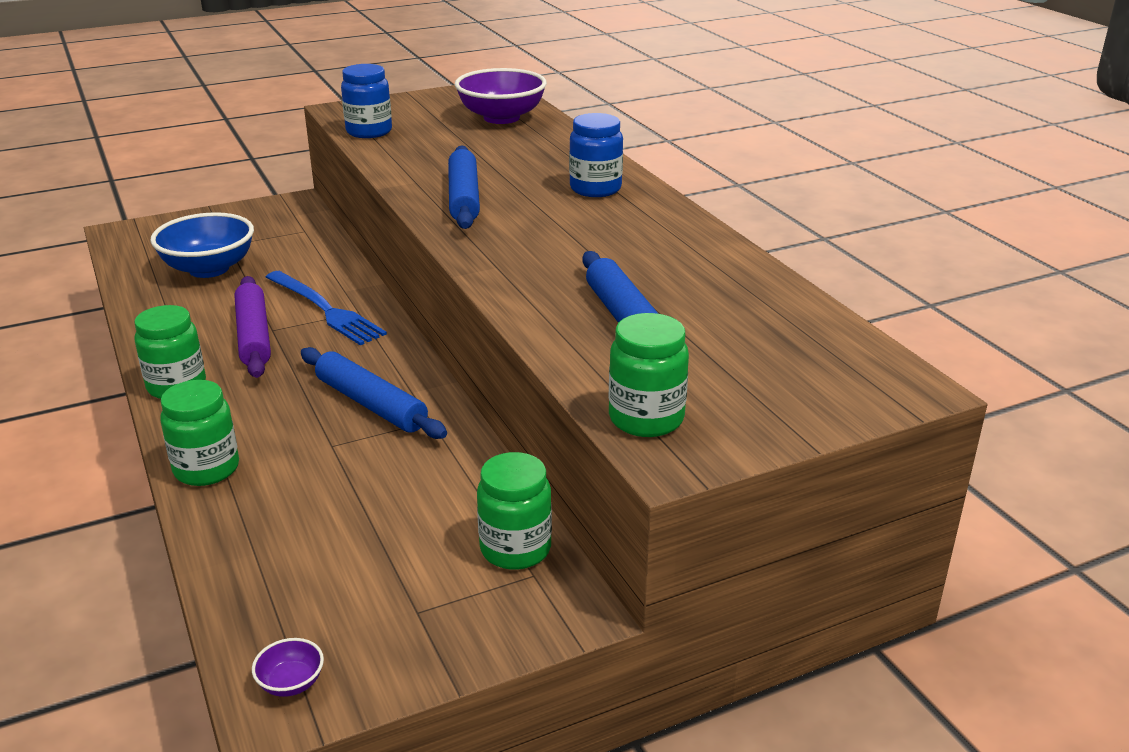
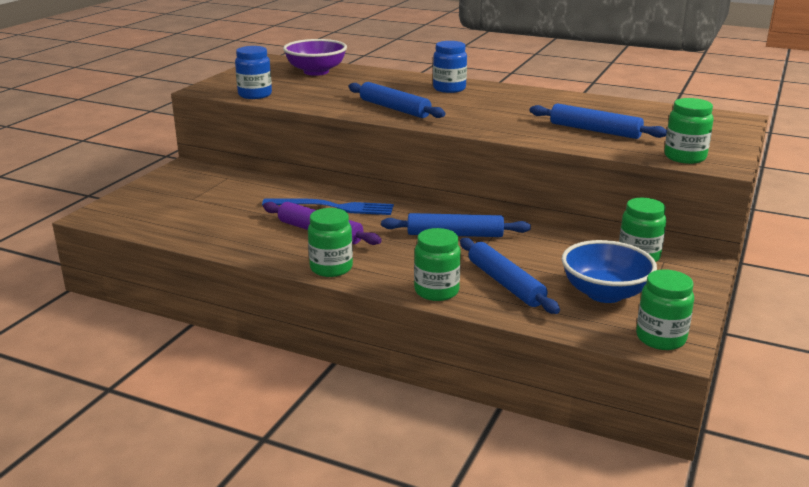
camera: 40 degrees left, 5 degrees down
blue bowl [150,212,254,278] -> blue bowl moved to [561,240,657,303]
purple bowl [252,638,324,697] -> green jar [636,269,694,350]
none -> blue rolling pin [460,238,560,314]

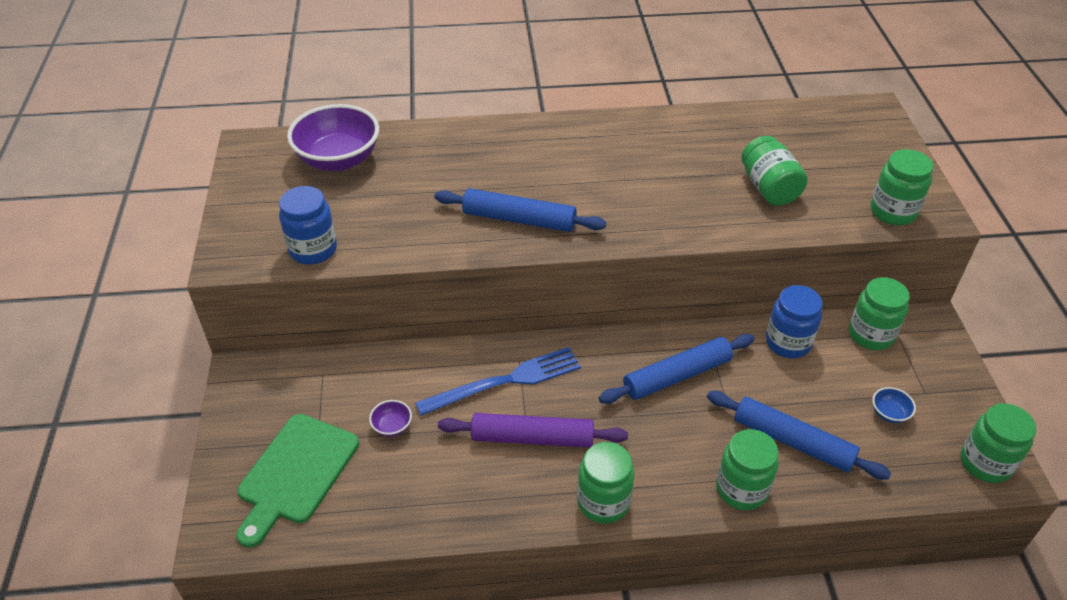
camera: 30 degrees left, 20 degrees up
blue jar [433,41,467,93] -> blue jar moved to [766,285,823,358]
blue rolling pin [530,103,667,139] -> green jar [742,136,808,206]
blue bowl [561,240,657,303] -> blue bowl [872,387,916,423], size x0.42
none -> green cutting board [236,414,359,548]
none -> purple bowl [369,400,412,437]

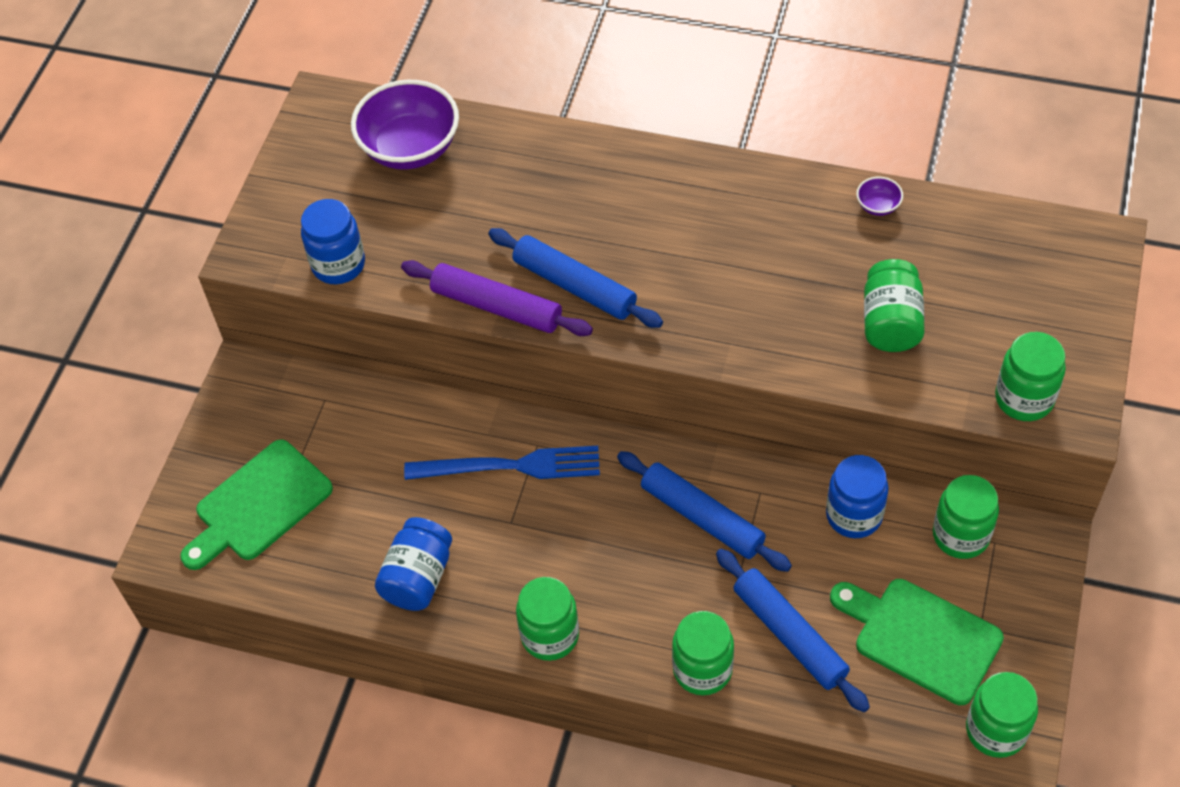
camera: 25 degrees right, 10 degrees up
purple bowl [369,400,412,437] -> purple bowl moved to [856,176,903,216]
purple rolling pin [438,413,628,448] -> purple rolling pin moved to [401,260,593,336]
blue rolling pin [599,334,754,404] -> blue rolling pin turned 45 degrees clockwise [617,451,792,572]
blue bowl [872,387,916,423] -> green cutting board [830,579,1004,705]
none -> blue jar [375,517,452,611]

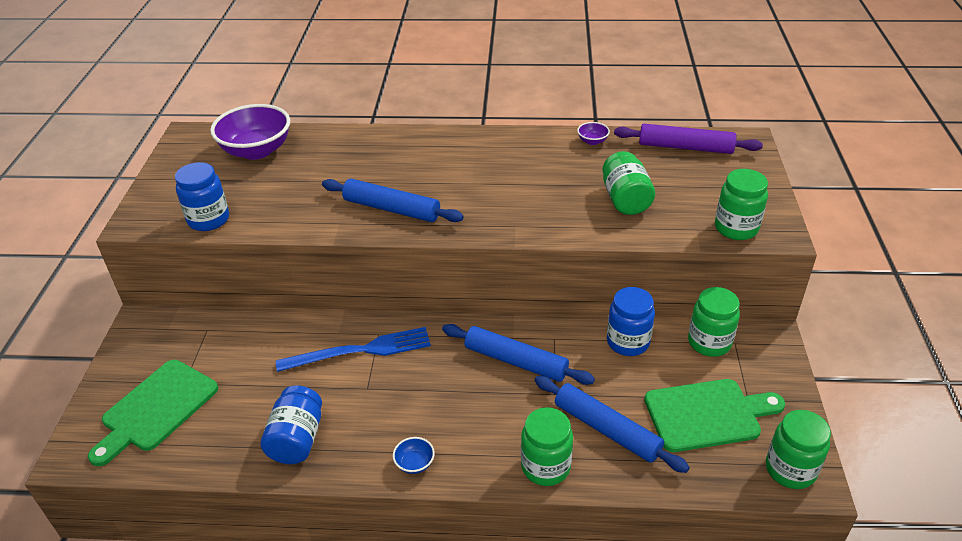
camera: 15 degrees left, 15 degrees down
purple rolling pin [401,260,593,336] -> purple rolling pin moved to [614,124,763,154]
green jar [516,577,579,661] -> blue bowl [393,437,435,474]
green cutting board [830,579,1004,705] -> green cutting board turned 150 degrees clockwise [644,379,785,452]

